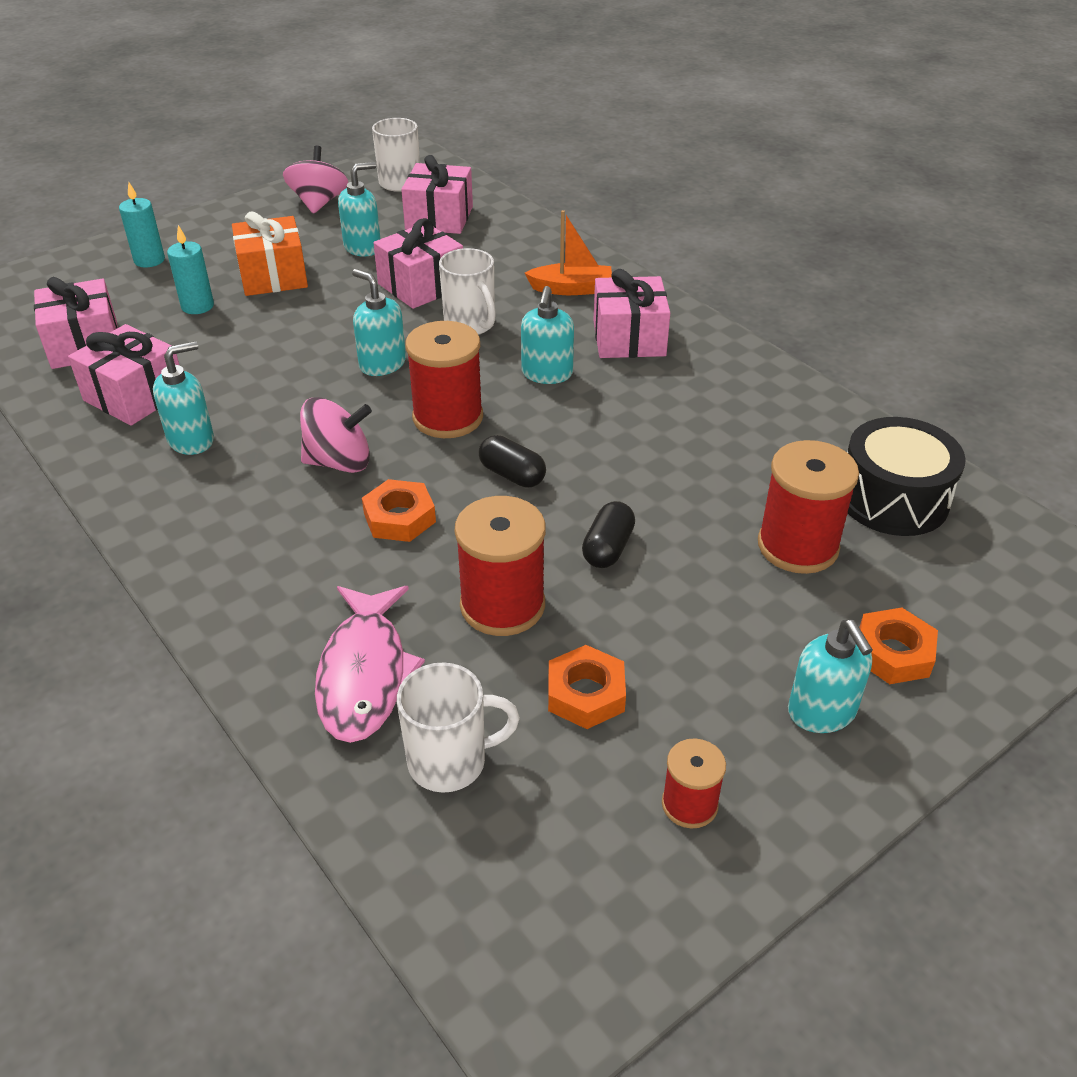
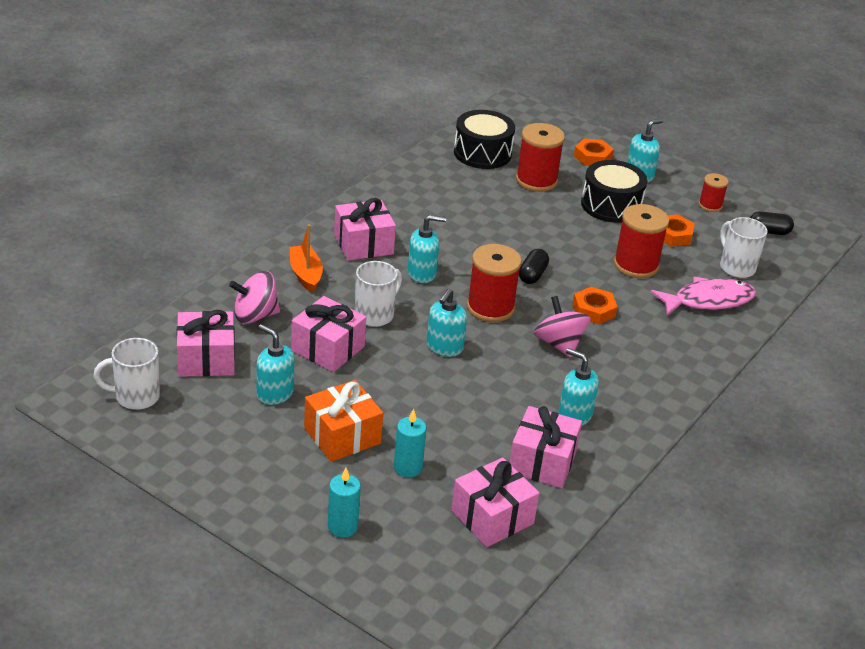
camera: 110 degrees left, 5 degrees down
pink spinning top [283,146,348,214] -> pink spinning top moved to [229,271,280,324]
black capsule [582,501,635,568] -> black capsule moved to [750,211,794,235]
none -> black drum [581,160,647,223]

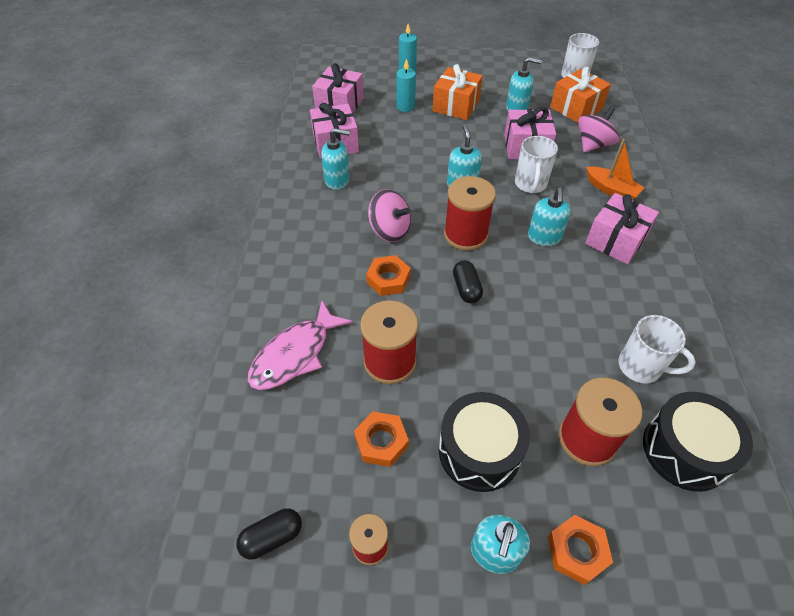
camera: 150 degrees right, 15 degrees up
pink gift [177,310,235,377] -> orange gift [550,67,611,123]
turquoise soap dispenser [408,215,446,283] -> turquoise soap dispenser turned 45 degrees counterclockwise [528,188,571,246]
white mug [720,217,768,278] -> white mug moved to [618,315,696,384]

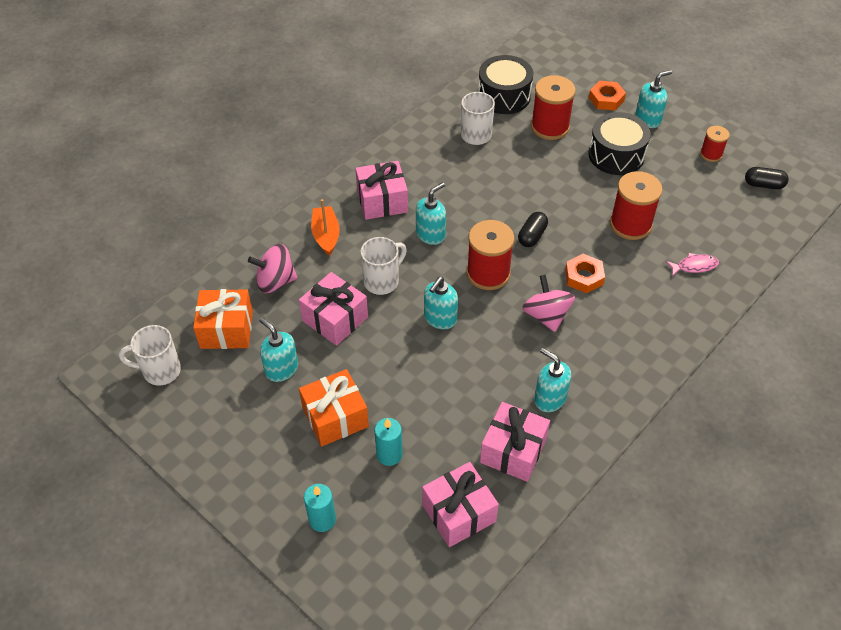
camera: 140 degrees left, 0 degrees up
pink fish [248,301,353,390] -> pink fish [666,253,719,276], size x0.53
orange nut [354,411,409,467] -> none

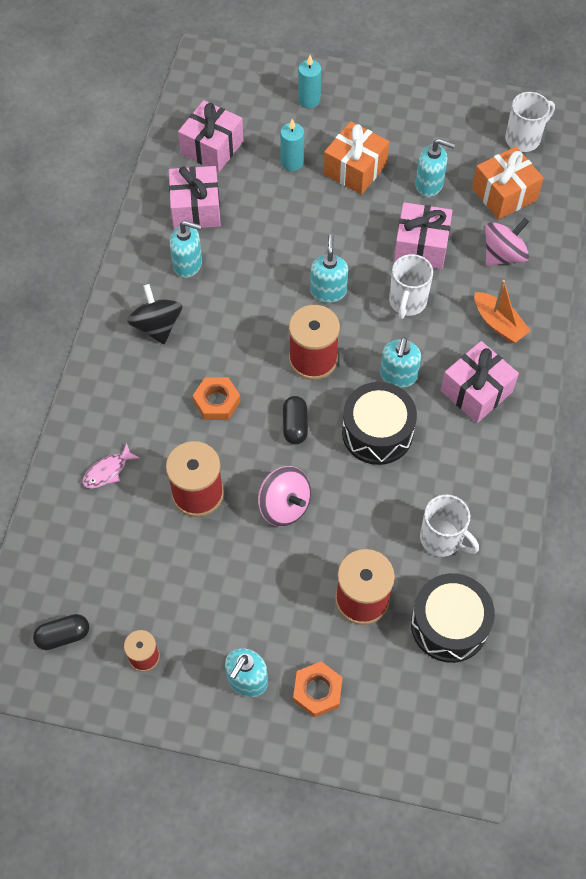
camera: 150 degrees right, 10 degrees up
pink spinning top [522,275,575,332] -> pink spinning top moved to [258,466,311,527]
black drum [588,112,651,175] -> black drum moved to [342,382,417,465]
none -> black spinning top [127,284,182,344]

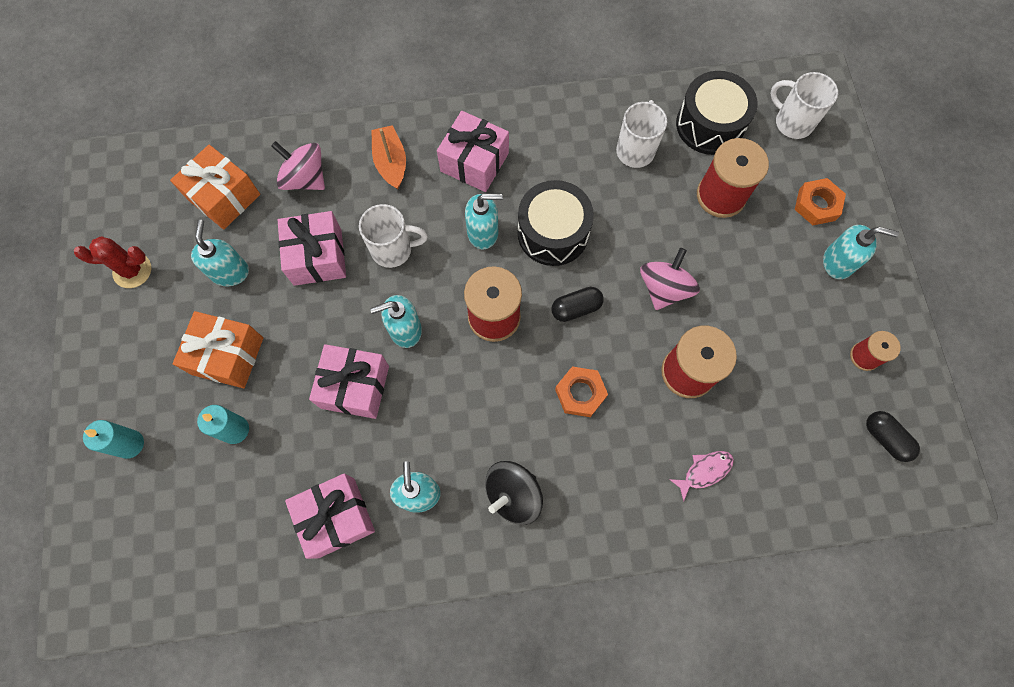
camera: 110 degrees left, 10 degrees up
pink fish [82,443,141,489] -> pink fish turned 60 degrees counterclockwise [669,451,734,502]
pink gift [178,100,244,172] -> pink gift moved to [309,344,389,419]
orange boat [475,280,531,343] -> orange boat turned 45 degrees counterclockwise [371,125,406,189]
white mug [505,92,555,152] -> white mug moved to [770,72,838,139]
none -> red cactus [74,236,151,288]

